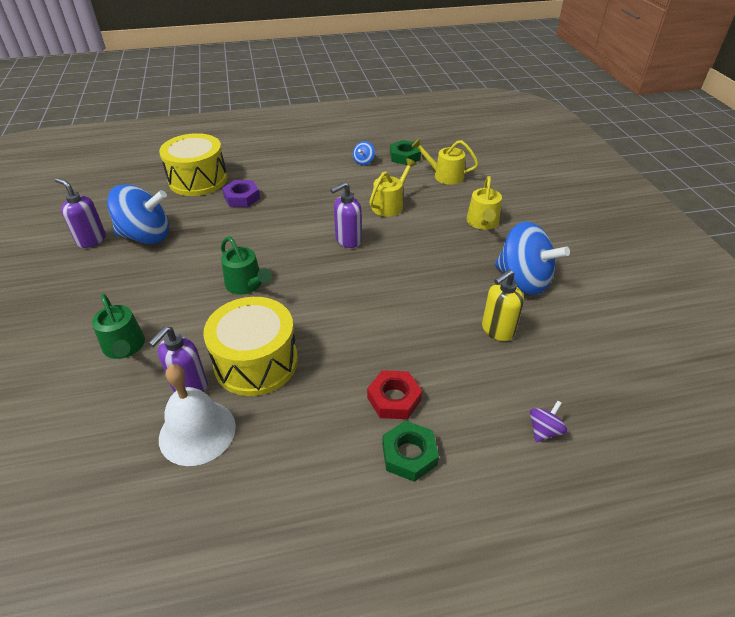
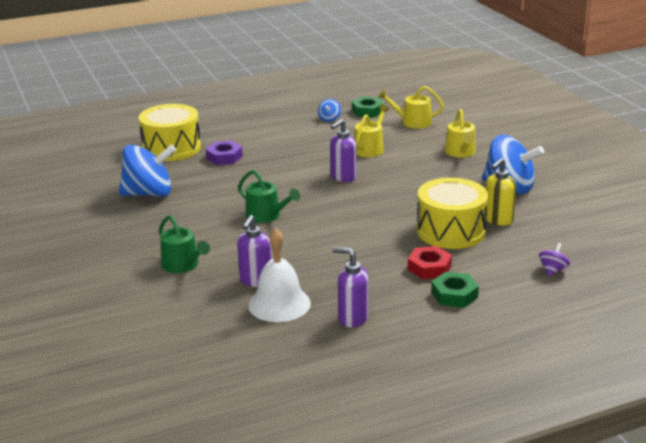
camera: 10 degrees left, 15 degrees down
purple soap dispenser [55,178,106,248] -> purple soap dispenser moved to [333,247,369,327]
yellow drum [203,297,298,396] -> yellow drum moved to [417,178,488,249]

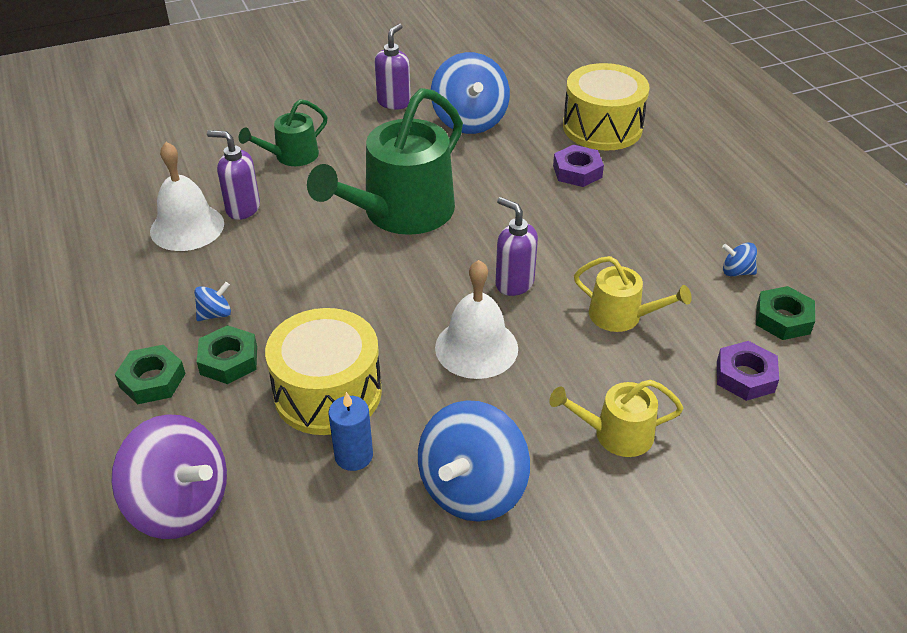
camera: 90 degrees right, 15 degrees up
green watering can [238,170,300,223] -> green watering can [307,88,463,235], size x1.98
purple soap dispenser [333,247,369,327] -> purple soap dispenser moved to [375,24,411,110]
yellow watering can [378,86,444,129] -> purple nut [717,341,779,401]
red nut [408,246,452,279] -> green nut [197,325,257,384]
yellow soap dispenser [484,158,516,226] -> blue candle [328,392,373,471]
purple spinning top [539,243,570,277] -> purple spinning top [111,414,227,539], size x2.33
none -> blue spinning top [194,282,231,321]
none -> white bell [435,260,518,379]

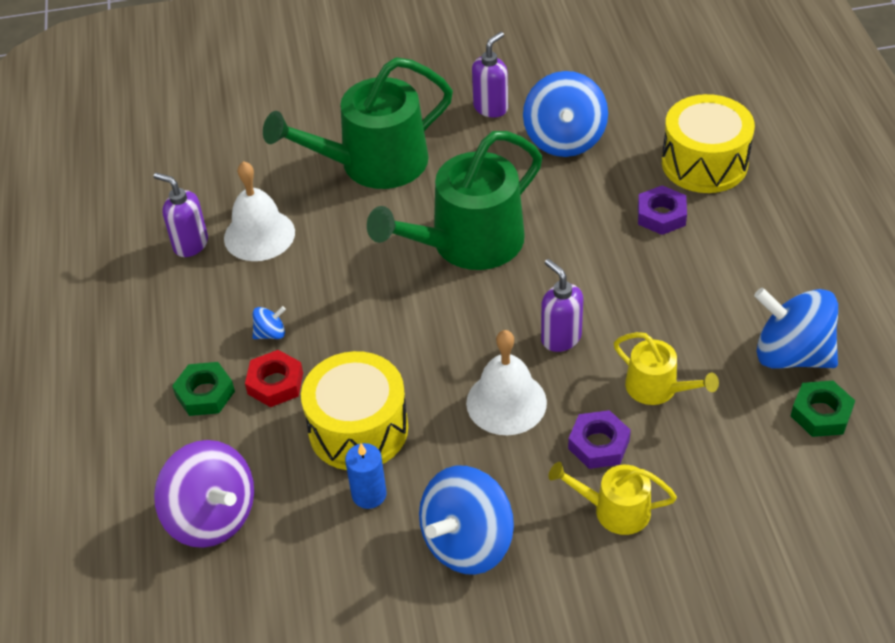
camera: 15 degrees right, 5 degrees up
green nut [197,325,257,384] -> red nut [245,350,303,407]
purple soap dispenser [207,130,260,220] -> purple soap dispenser moved to [154,172,208,257]
green watering can [239,99,327,166] -> green watering can [263,57,453,189], size x1.98
purple nut [717,341,779,401] -> purple nut moved to [568,410,631,469]
blue spinning top [722,242,757,276] -> blue spinning top [754,288,838,369], size x2.33

